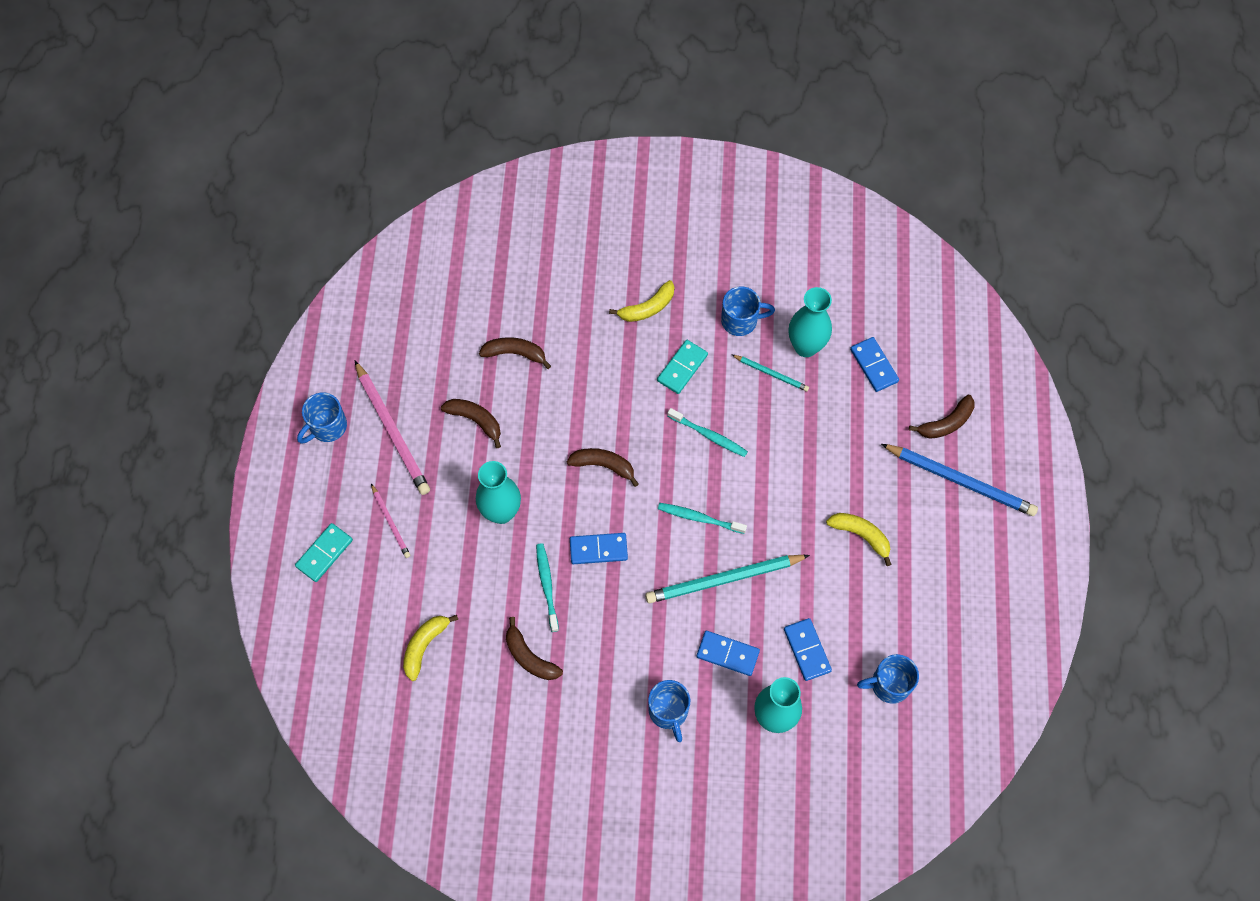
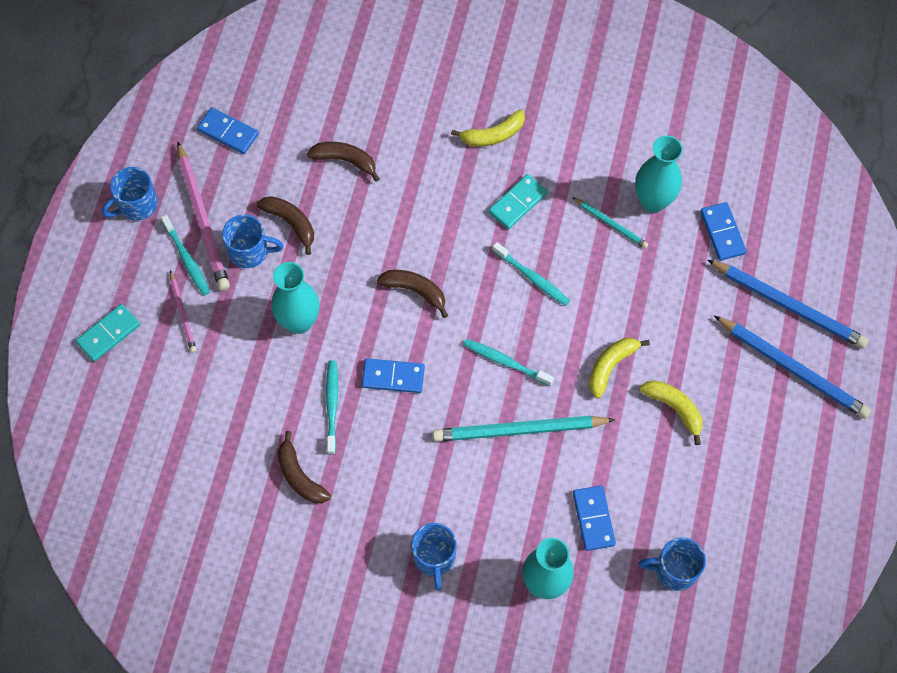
camera: 10 degrees right, 0 degrees up
yellow banana [403,615,458,681] -> yellow banana moved to [589,338,650,398]
blue domino [696,631,760,676] -> blue domino moved to [197,107,259,154]
blue mug [721,286,775,336] -> blue mug moved to [222,214,283,268]
brown banana [909,395,975,439] -> blue pencil [707,260,869,349]
none -> turquoise toothbrush [161,215,210,296]

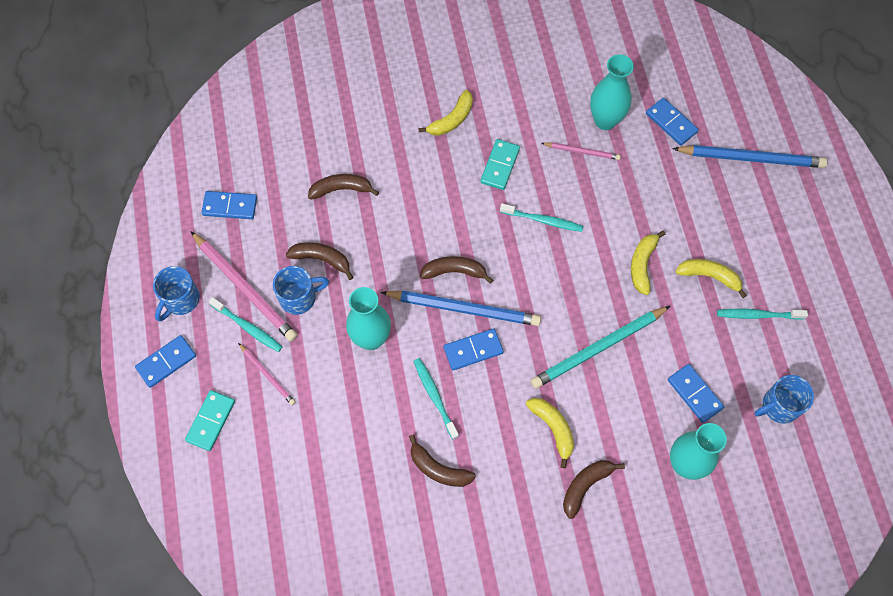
camera: 25 degrees left, 0 degrees up
blue mug [412,523,457,591] -> brown banana [563,460,625,519]
turquoise toothbrush [463,339,554,386] -> turquoise toothbrush moved to [717,309,808,320]
turquoise pencil [572,197,648,248] -> pink pencil [542,142,621,160]
blue pencil [714,315,871,419] -> blue pencil moved to [381,290,541,326]
none -> blue domino [135,335,196,388]
none -> yellow banana [526,398,574,468]

